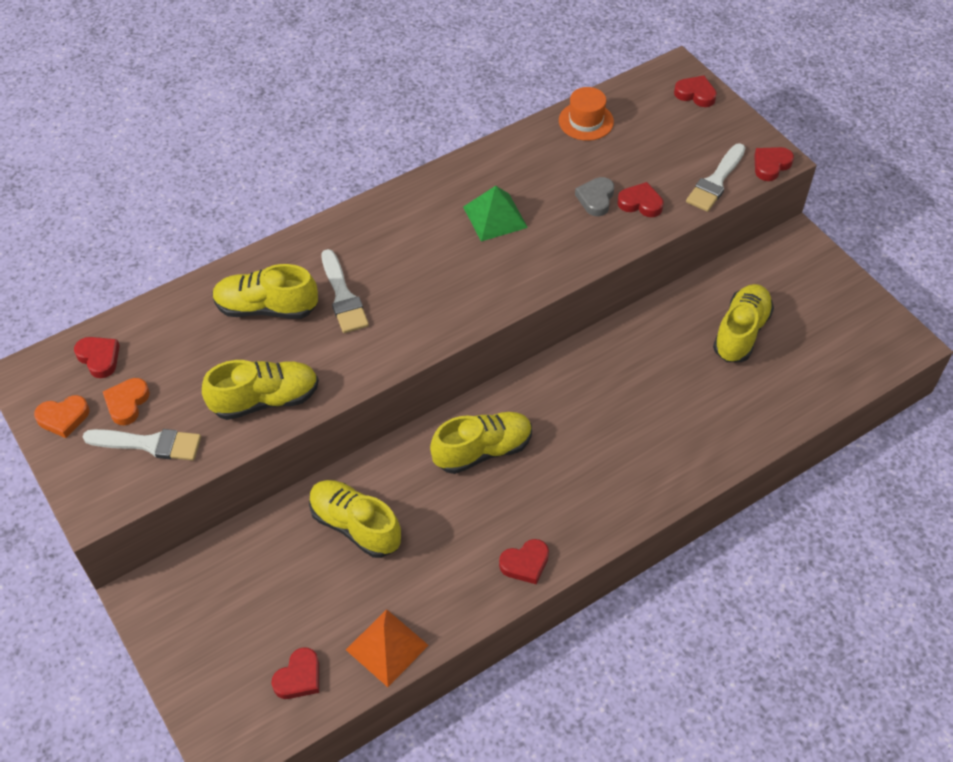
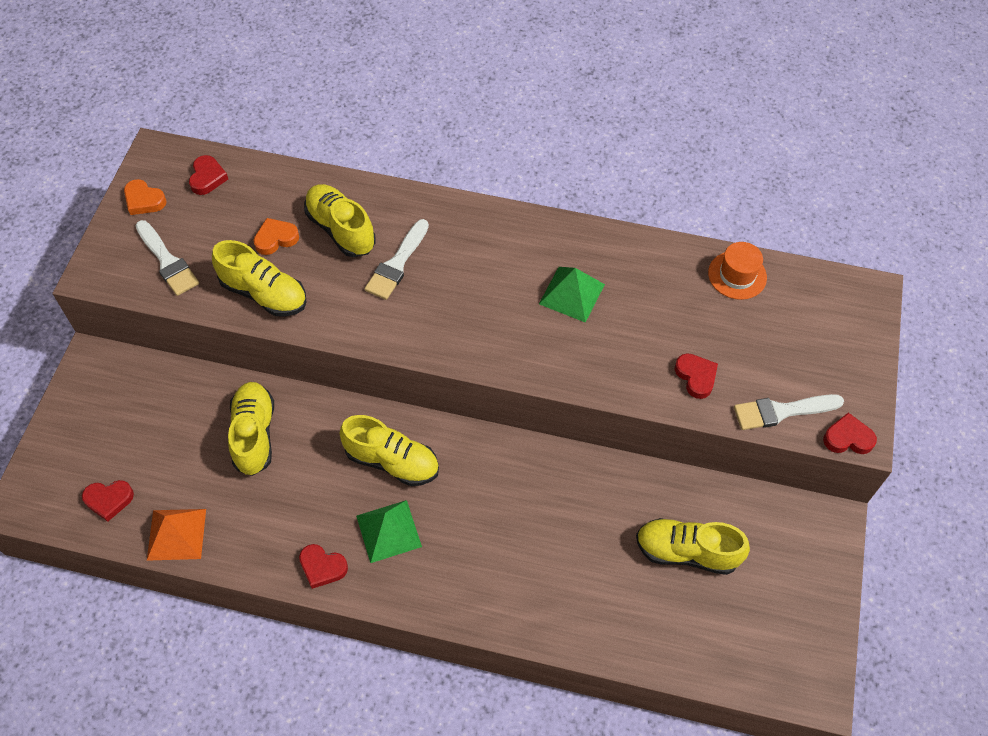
camera: 45 degrees right, 5 degrees up
orange heart [103,378,150,425] -> orange heart moved to [253,218,299,255]
grey heart [575,177,614,216] -> none
red heart [674,76,717,107] -> none
yellow shoe [713,284,774,362] -> yellow shoe turned 150 degrees counterclockwise [636,518,750,575]
none -> green pyramid [356,500,422,563]

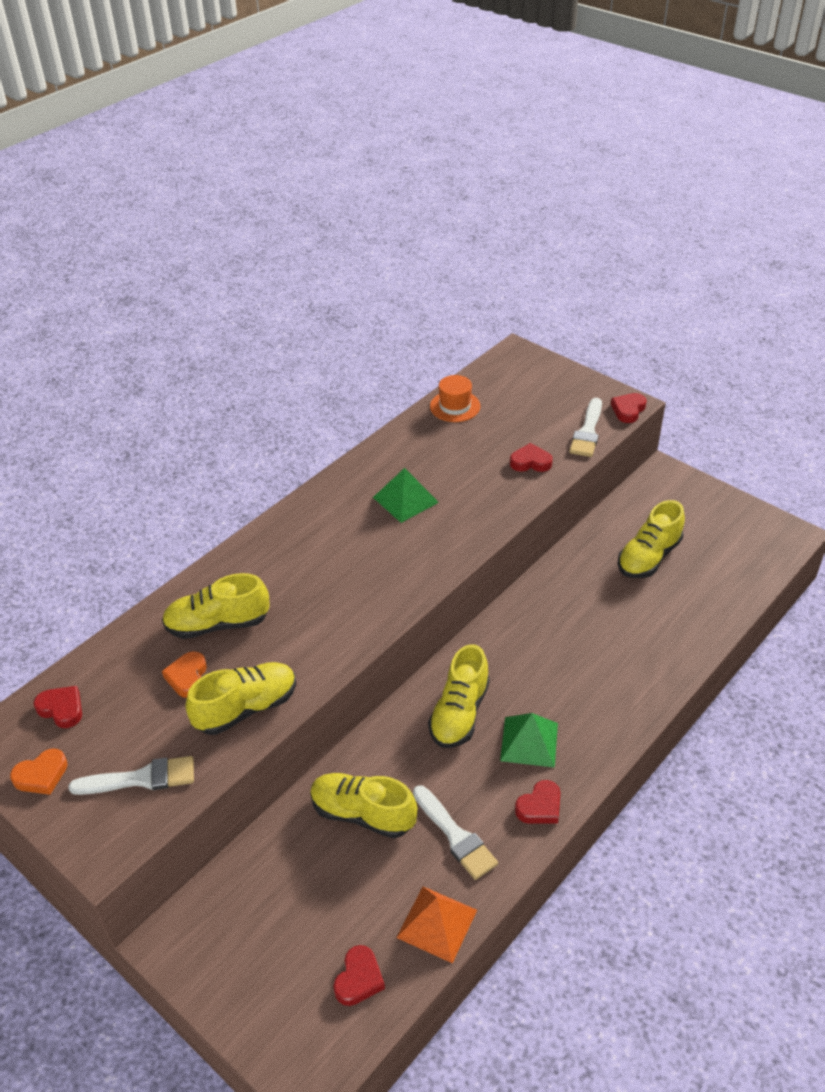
camera: 60 degrees left, 15 degrees down
yellow shoe [339,415,439,486] -> yellow shoe turned 150 degrees clockwise [428,644,490,748]
white brush [365,219,429,300] -> white brush moved to [413,785,498,880]

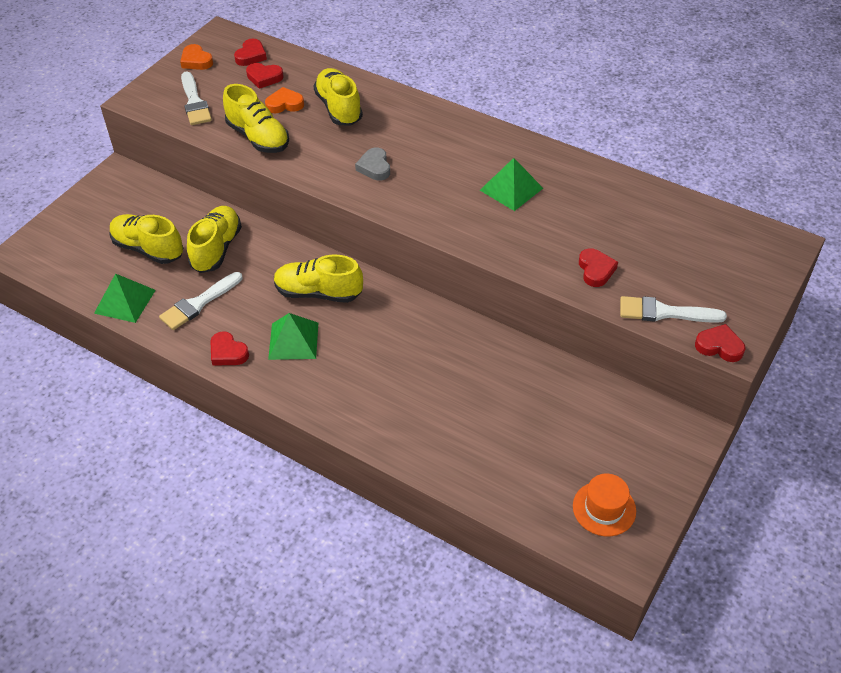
camera: 80 degrees right, 5 degrees up
red heart [333,945,385,1006] -> red heart moved to [246,63,284,89]
orange pyramid [396,887,477,963] -> green pyramid [94,273,156,323]
orange hat [430,375,481,422] -> orange hat moved to [573,474,636,536]
yellow shoe [618,500,685,578] -> yellow shoe moved to [109,214,183,264]
none -> grey heart [355,147,390,181]

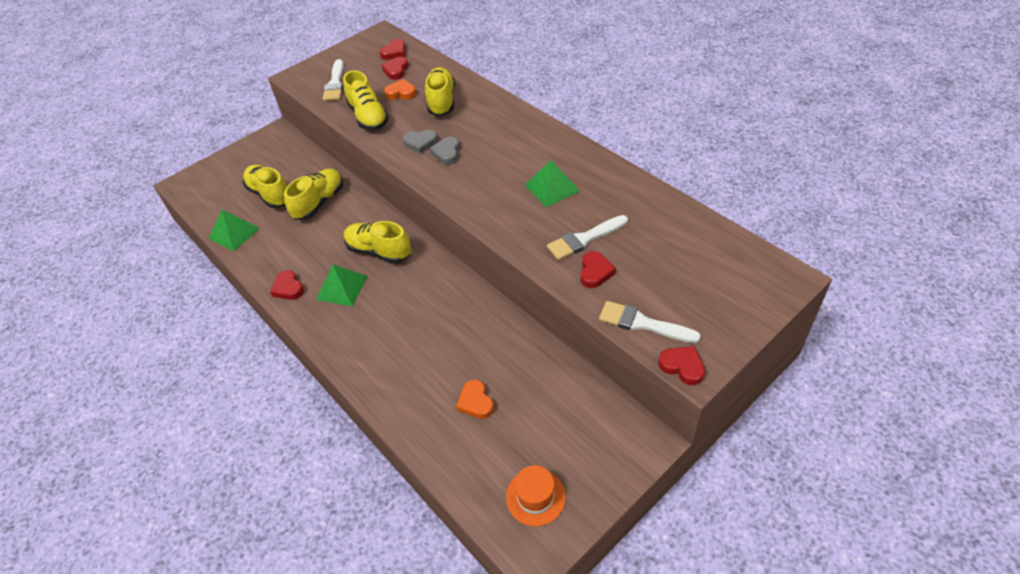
camera: 20 degrees right, 0 degrees up
white brush [159,272,242,330] -> white brush moved to [547,215,628,260]
orange heart [180,44,213,70] -> orange heart moved to [456,380,494,419]
red heart [246,63,284,89] -> red heart turned 75 degrees clockwise [381,57,408,80]
none -> grey heart [403,130,438,154]

